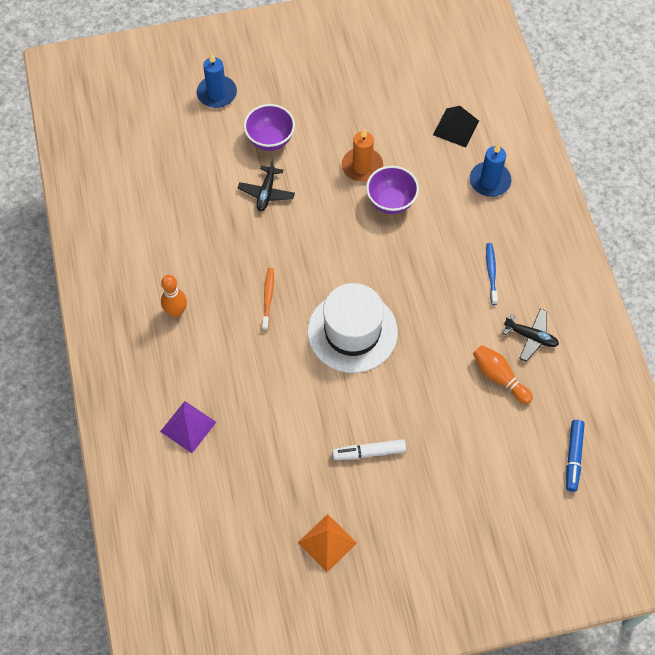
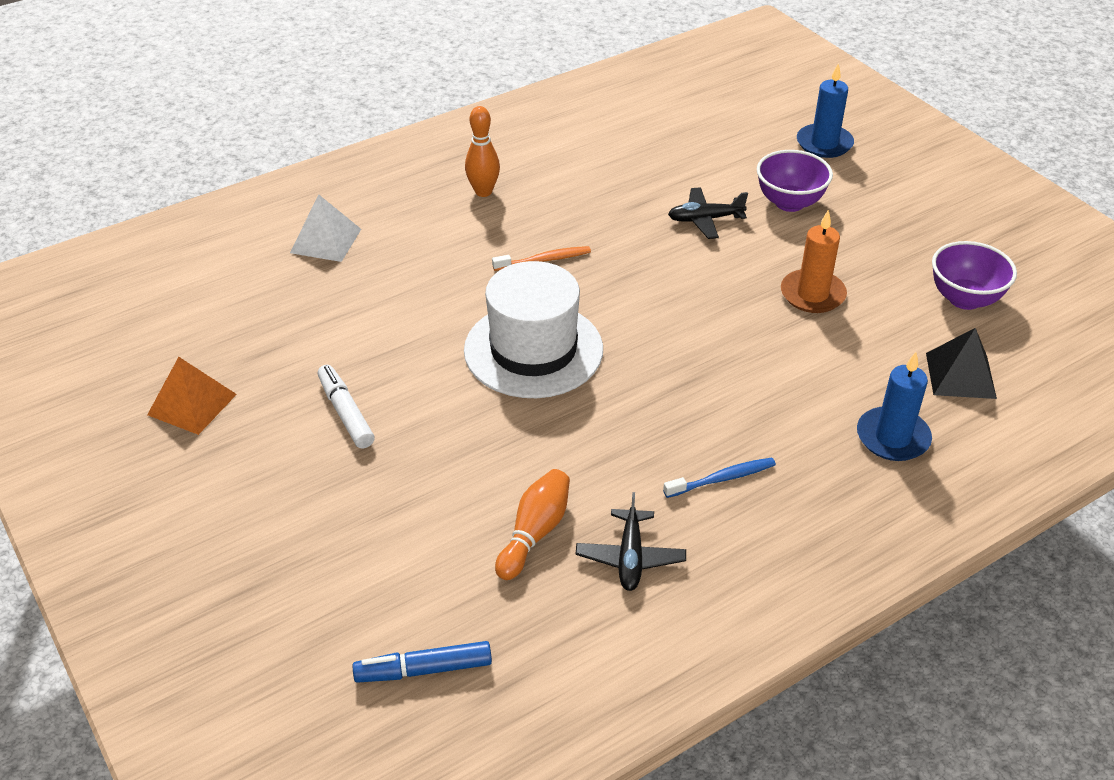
camera: 70 degrees right, 20 degrees down
purple pyramid [160,401,216,453] -> white pyramid [290,194,361,262]
purple bowl [366,166,419,214] -> purple bowl moved to [932,241,1017,310]

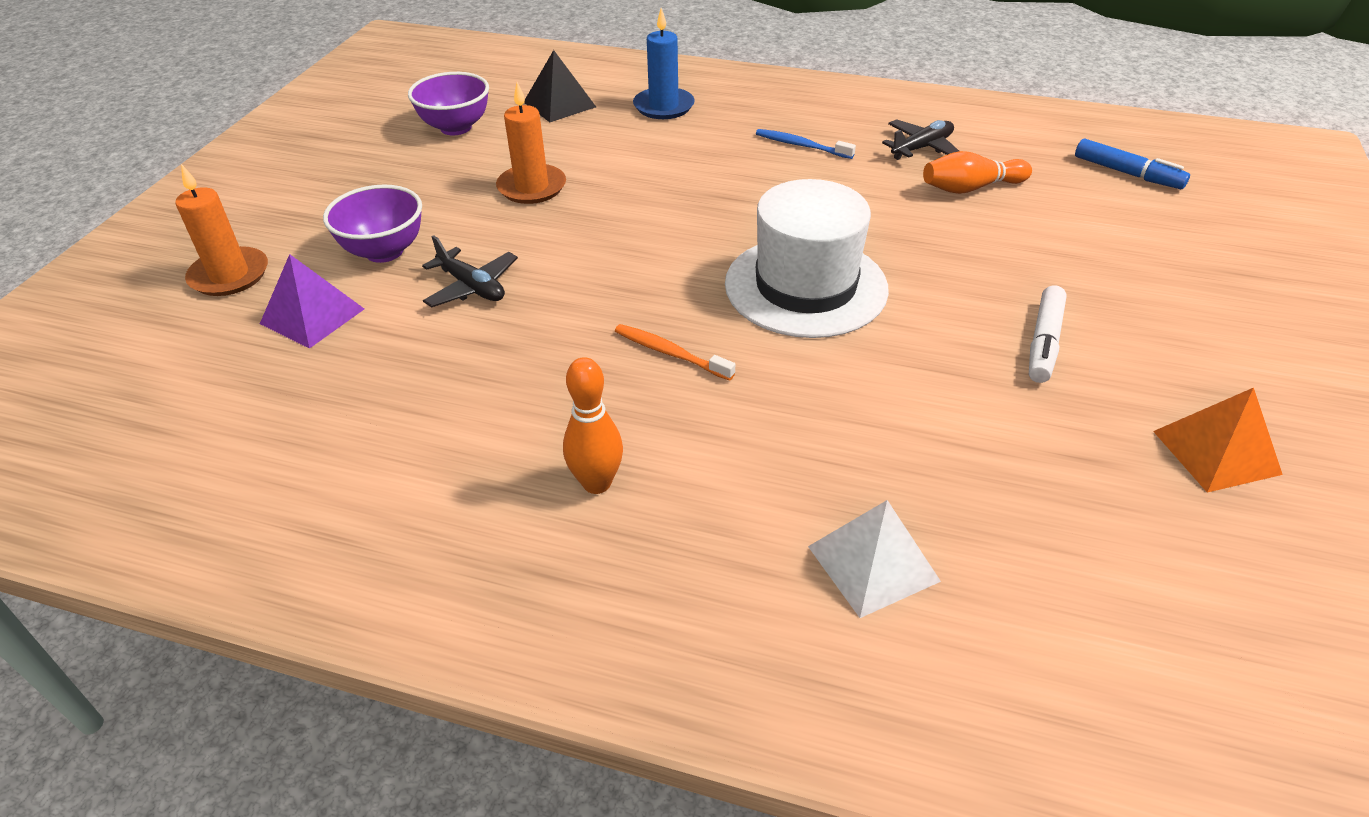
camera: 130 degrees left, 0 degrees up
blue candle [797,63,854,158] -> orange candle [175,164,268,296]
none -> purple pyramid [260,254,364,349]

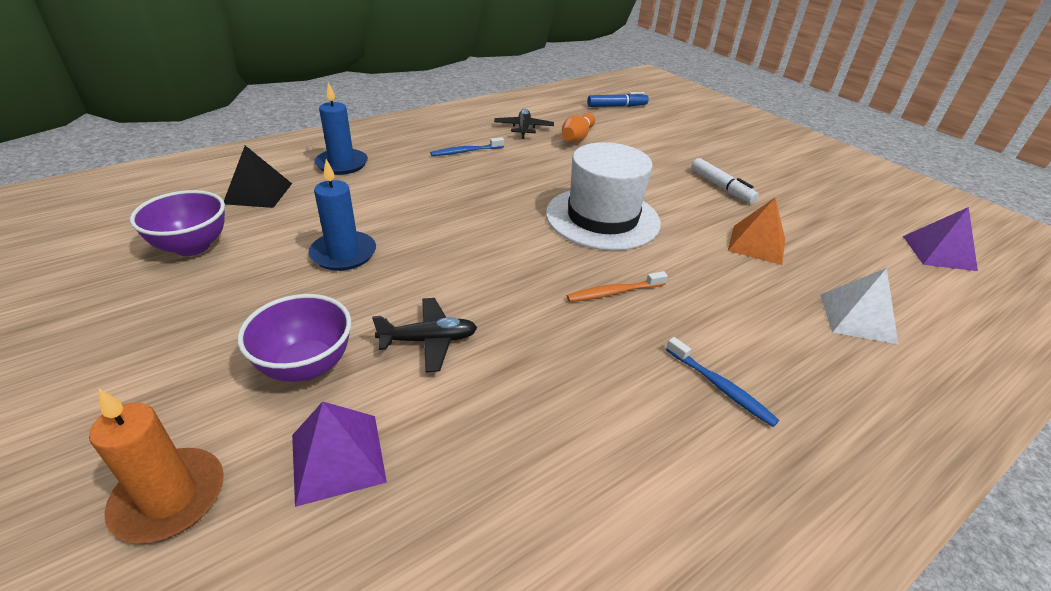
camera: 55 degrees left, 5 degrees down
orange candle [496,82,566,204] -> blue candle [308,159,376,271]
orange bowling pin [563,357,623,494] -> blue toothbrush [666,337,779,427]
orange pyramid [1153,388,1283,493] -> orange pyramid moved to [728,198,785,265]
none -> purple pyramid [903,207,978,271]

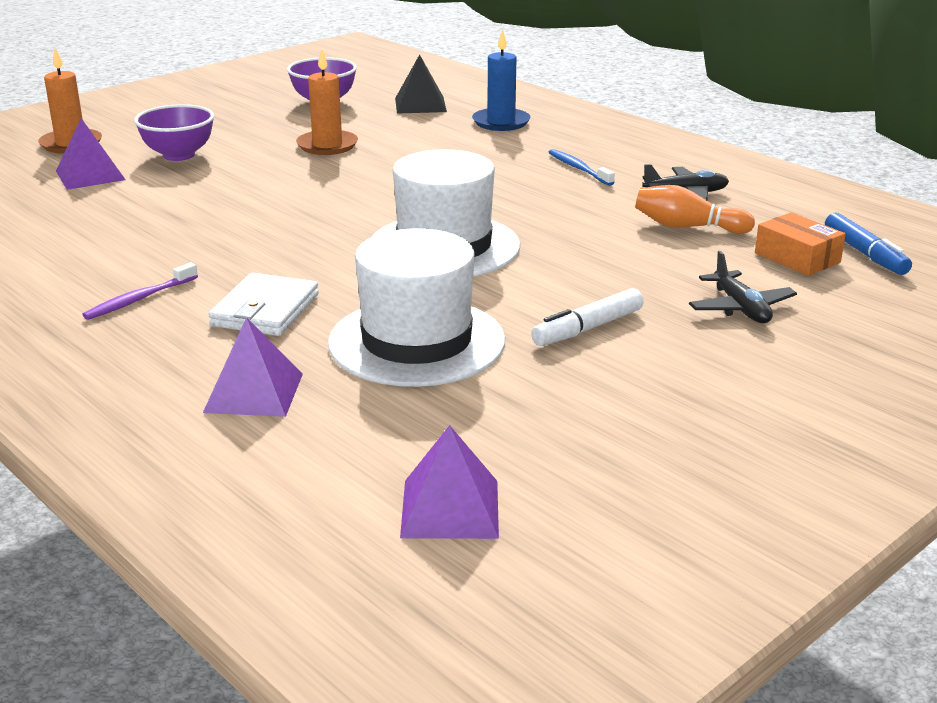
camera: 85 degrees right, 10 degrees down
blue candle [308,159,376,271] -> orange candle [296,49,358,155]
black plane [372,298,477,372] -> black plane moved to [689,251,797,323]
orange toothbrush [567,271,668,302] -> none
blue toothbrush [666,337,779,427] -> purple toothbrush [83,262,198,320]
orange pyramid [728,198,785,265] -> white hat [328,228,505,387]
white pyramid [820,268,898,344] -> purple pyramid [203,317,303,417]
none -> white wallet [208,273,319,336]
none -> orange box [755,212,846,276]

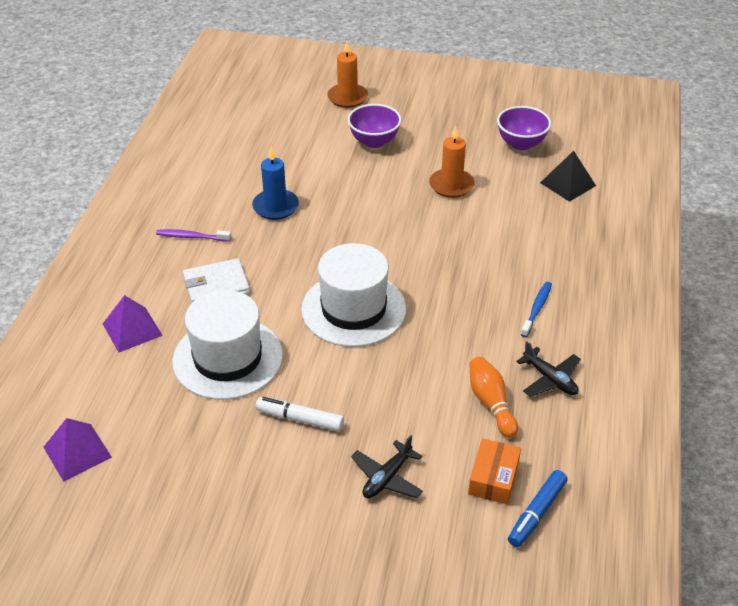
camera: 55 degrees right, 15 degrees up
purple pyramid [56,118,126,190] -> none
blue candle [472,29,531,131] -> blue candle moved to [252,147,299,220]

